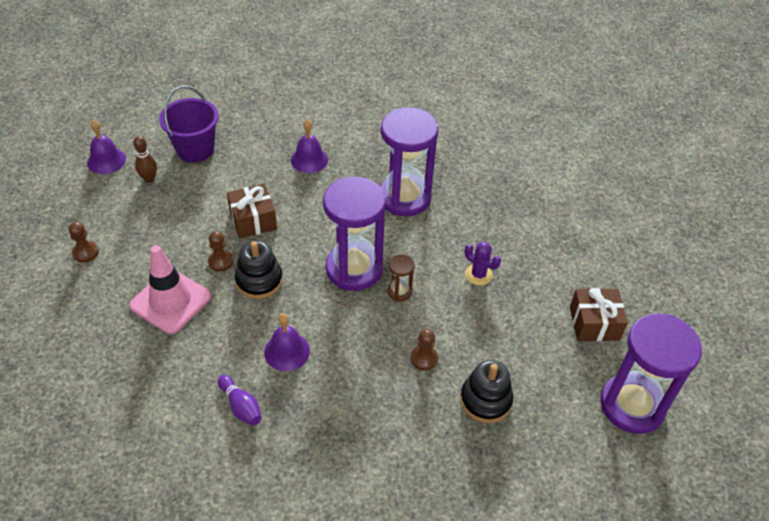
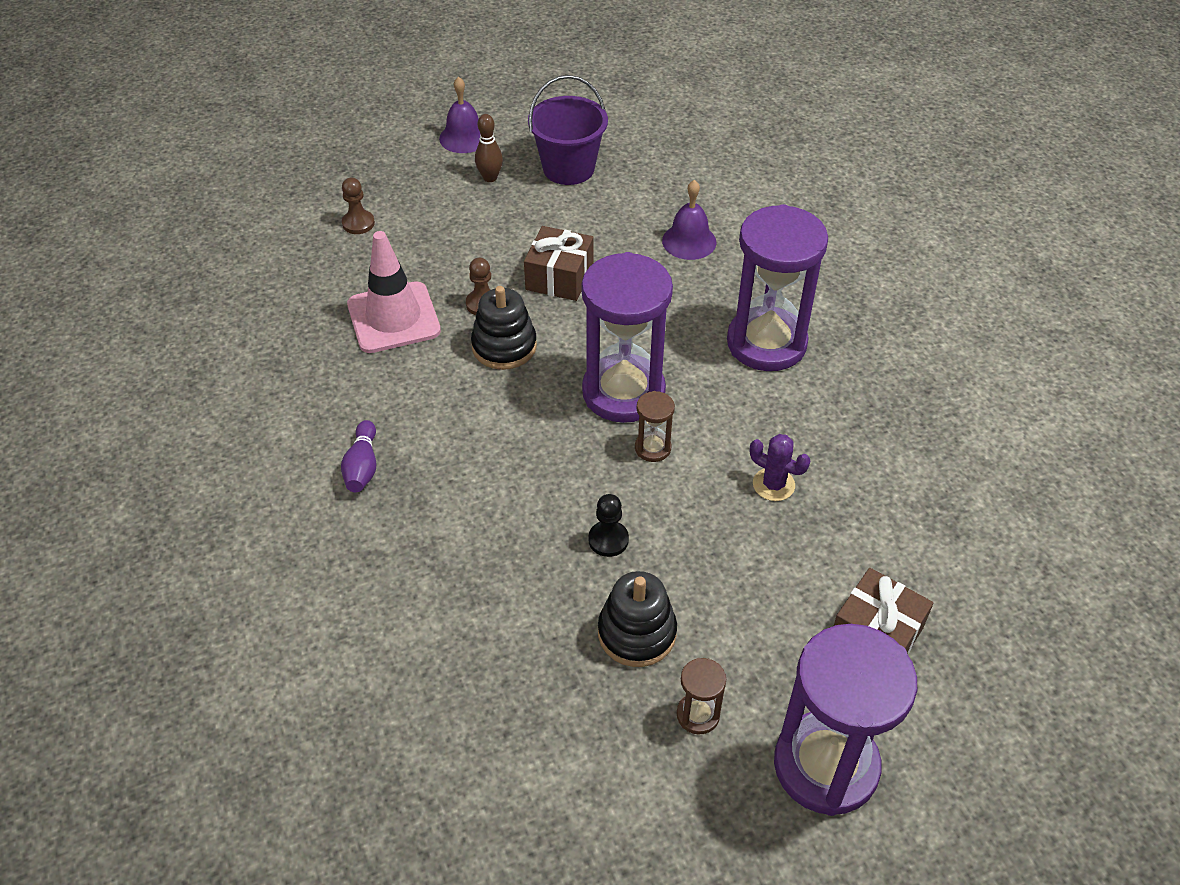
camera: 40 degrees right, 0 degrees up
purple bell [264,314,310,371] -> none
brown pawn [411,329,438,370] -> black pawn [588,494,629,557]
purple cactus [465,242,501,285] -> purple cactus turned 45 degrees counterclockwise [750,434,810,501]
none -> brown hourglass [677,658,726,734]

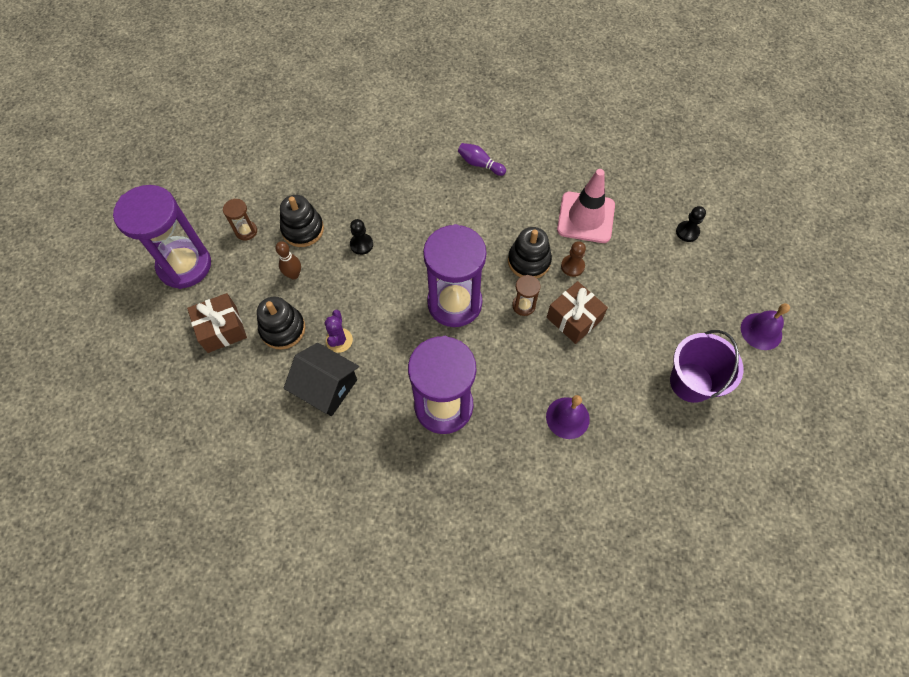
camera: 120 degrees right, 15 degrees up
brown pawn [342,178,375,234] -> black pawn [676,206,706,242]
brown bowling pin [475,114,503,182] -> brown bowling pin moved to [275,241,301,279]
brown hourglass [635,391,675,462] -> brown hourglass moved to [512,275,540,316]
purple cactus [750,434,810,501] -> purple cactus turned 60 degrees counterclockwise [324,310,353,353]
none -> black stacking toy [257,297,305,350]
none -> black house [284,343,359,416]

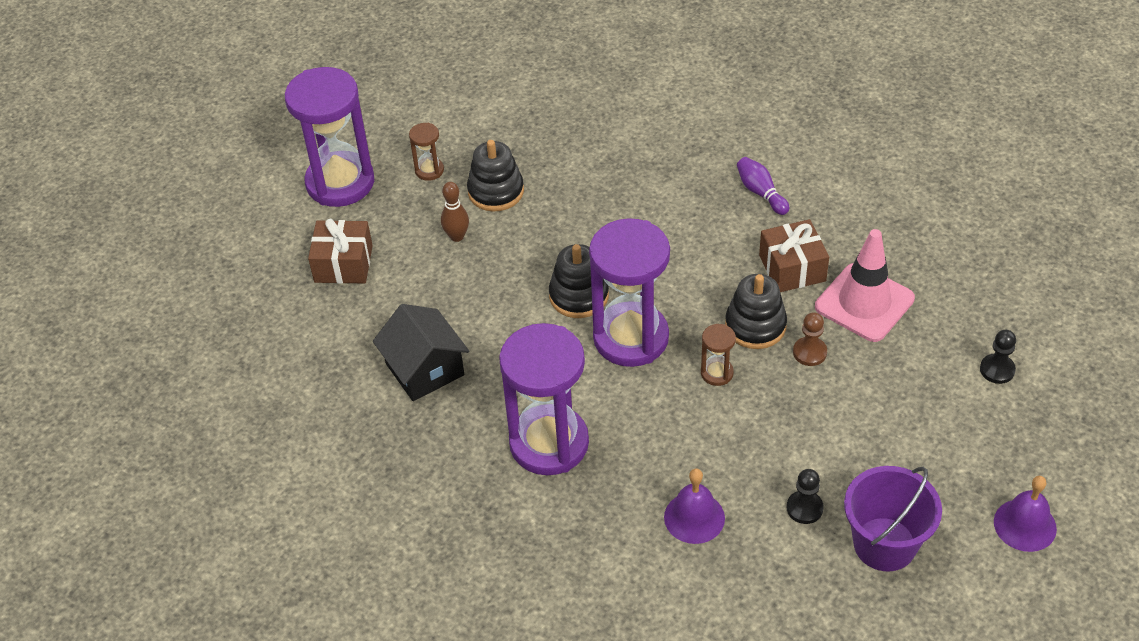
camera: 30 degrees right, 15 degrees down
black stacking toy [257,297,305,350] -> black stacking toy moved to [549,244,609,318]
purple cactus [324,310,353,353] -> none
black pawn [350,219,373,255] -> black pawn moved to [787,469,824,524]
brown gift [547,281,608,344] -> brown gift moved to [759,219,829,292]

